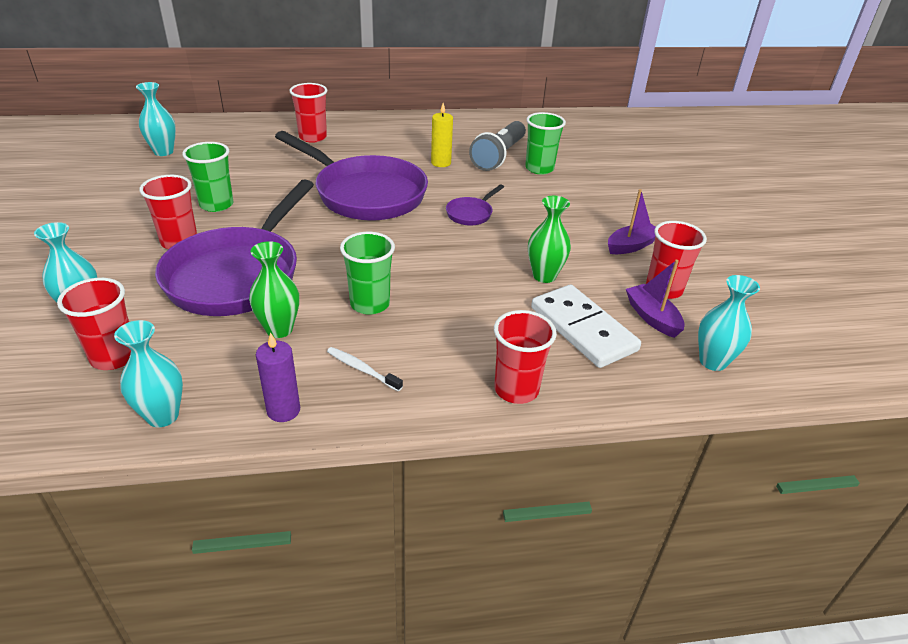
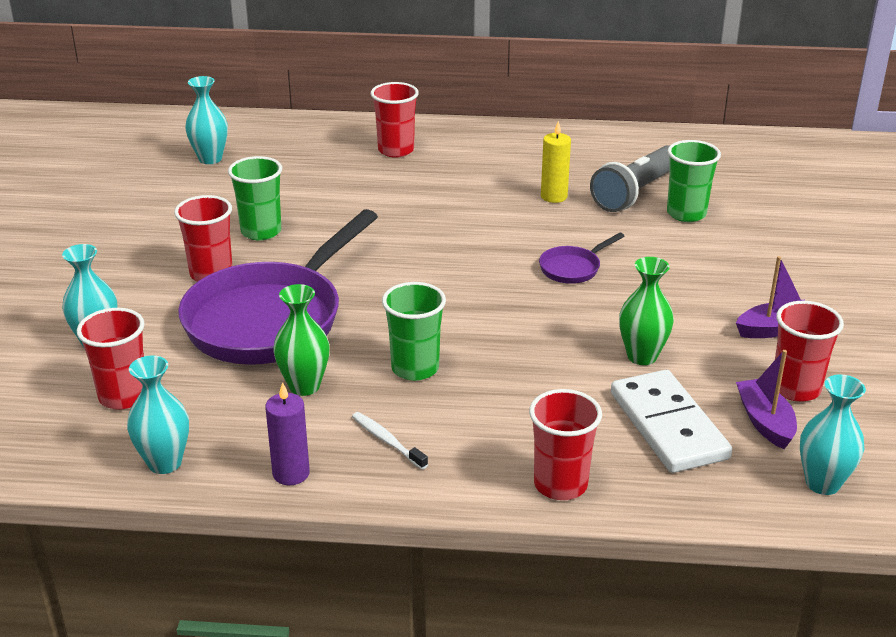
camera: 15 degrees right, 5 degrees down
purple pan [275,131,428,221] -> none

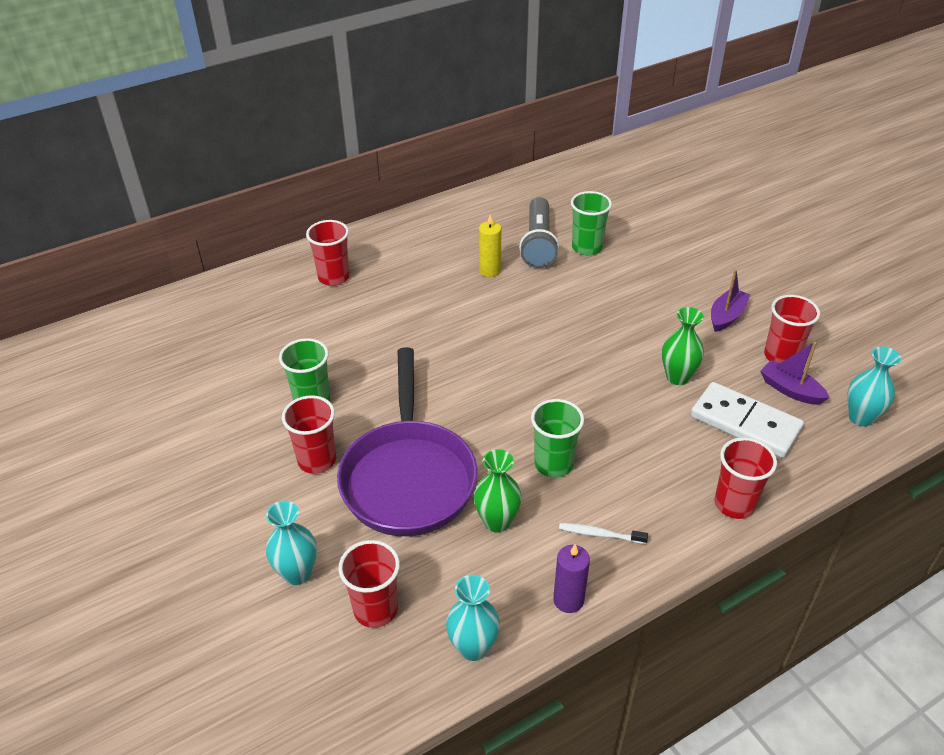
camera: 35 degrees left, 10 degrees up
turquoise vase [185,76,228,164] -> none
purple pan [539,233,625,284] -> none

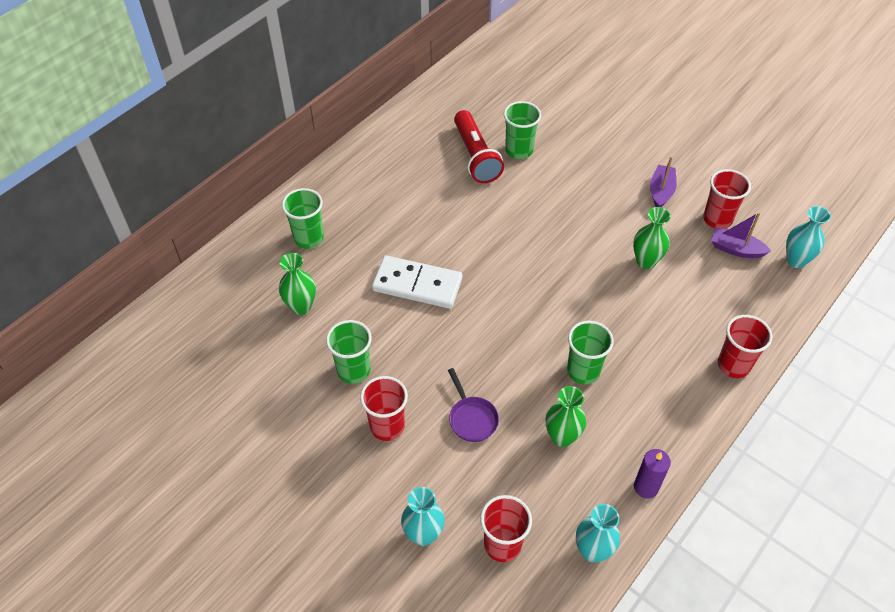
camera: 20 degrees left, 10 degrees up
red cup [306,220,350,286] -> green cup [282,188,324,249]
purple pan [337,347,478,536] -> purple pan [448,368,499,442], size x0.41
yellow candle [479,215,501,277] -> none
grey flashlight [519,197,559,268] -> red flashlight [454,110,504,183]
white toothbrush [559,523,648,544] -> none
white domino [691,382,804,458] -> white domino moved to [372,255,462,309]
none -> green vase [279,253,316,315]

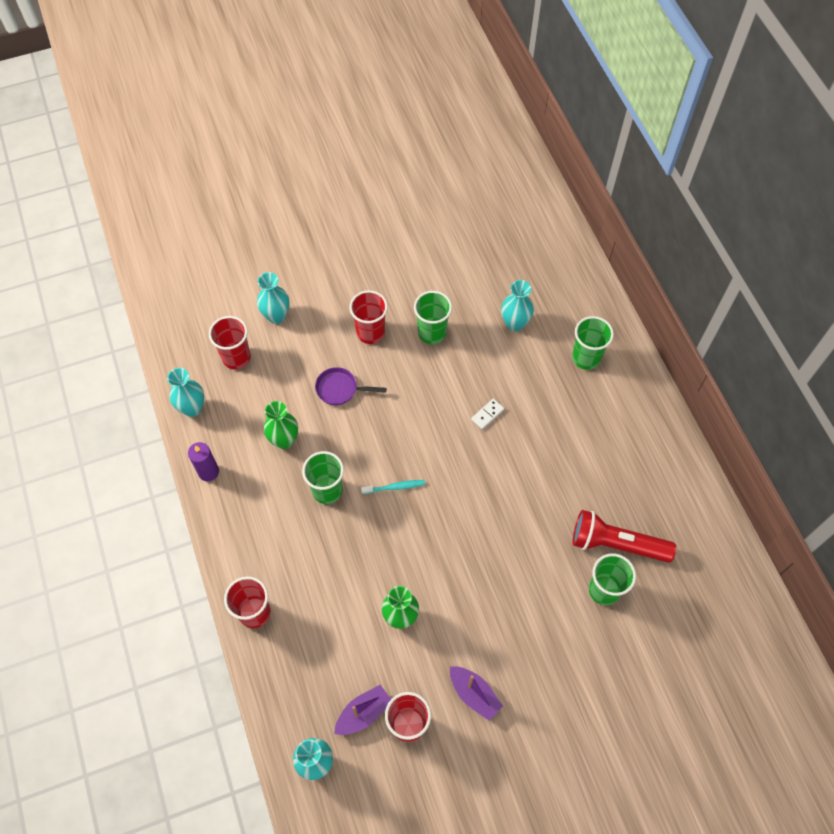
camera: 120 degrees right, 10 degrees up
green vase [279,253,316,315] -> turquoise vase [501,280,534,331]
white domino [372,255,462,309] -> white domino [471,399,504,430], size x0.41
none -> turquoise toothbrush [361,480,425,494]

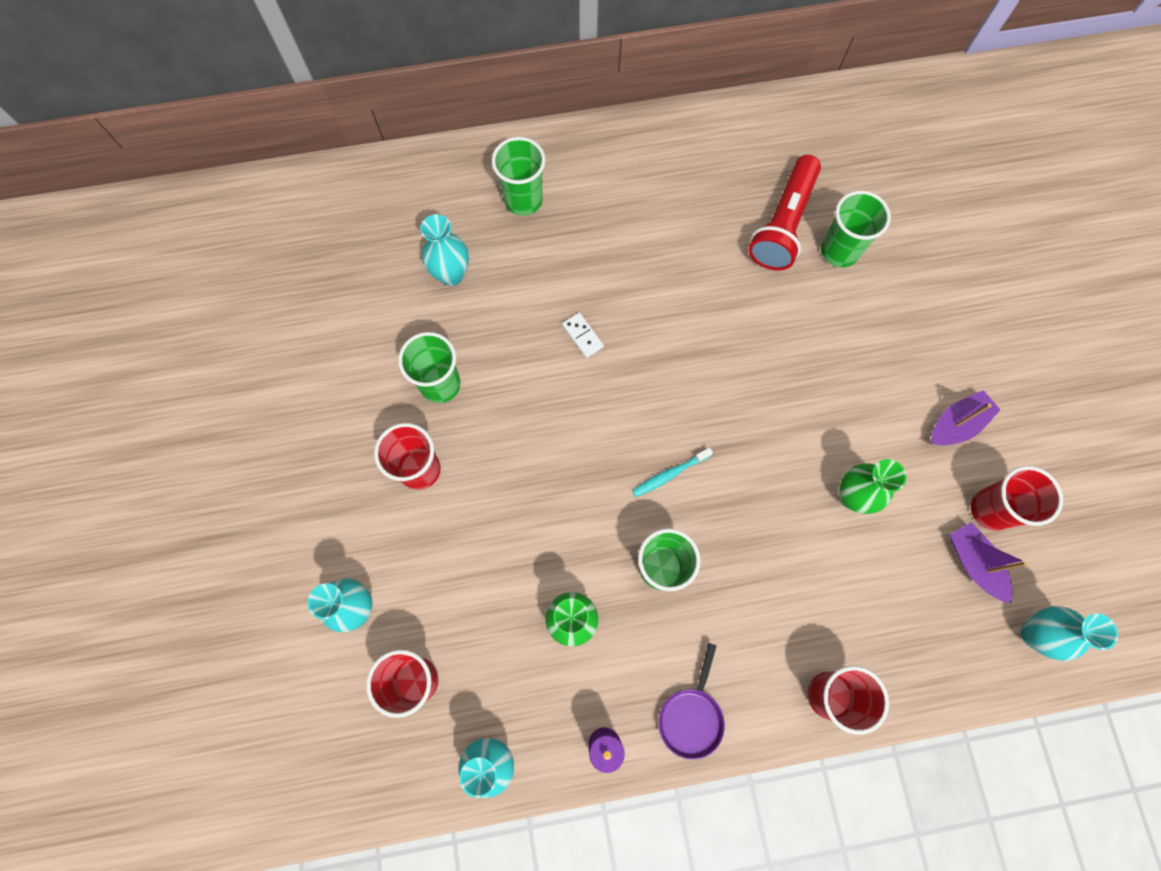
camera: 80 degrees left, 10 degrees up
purple pan [315,367,387,405] -> purple pan moved to [658,643,725,760]
turquoise toothbrush [361,480,425,494] -> turquoise toothbrush turned 120 degrees counterclockwise [632,448,713,497]

